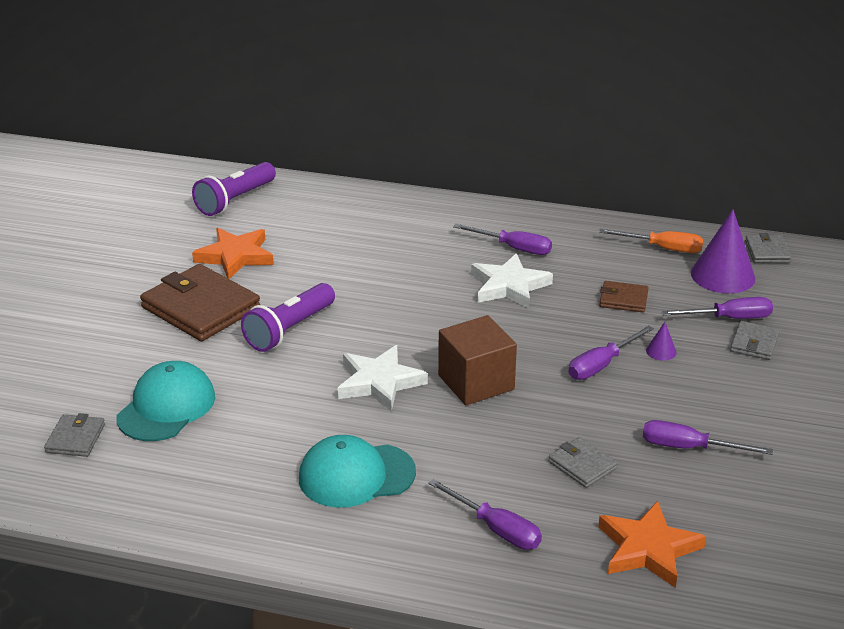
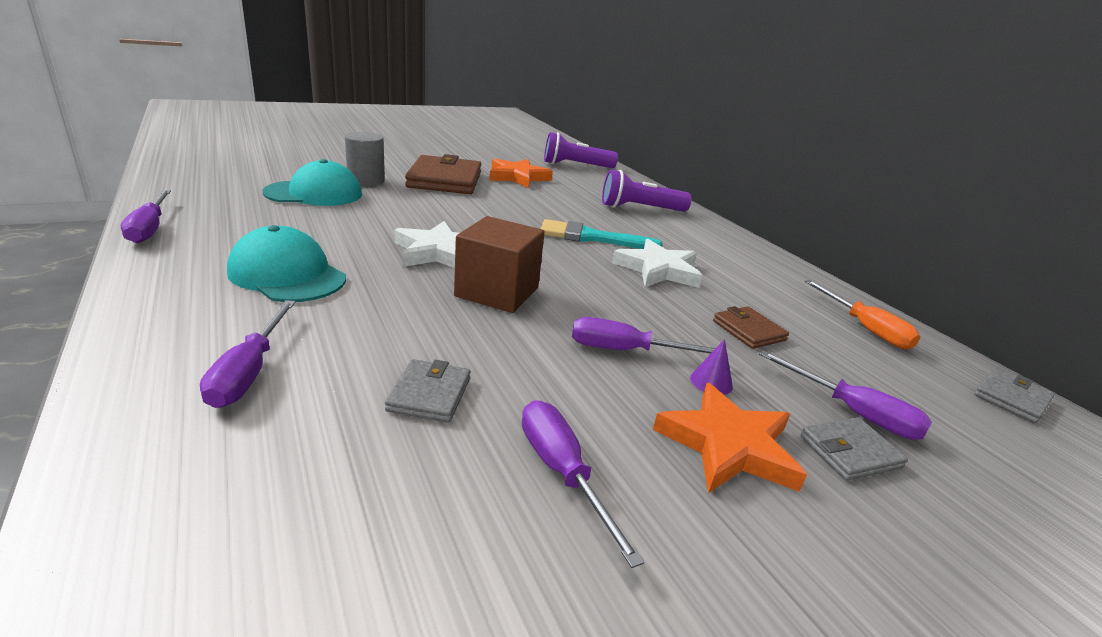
camera: 45 degrees right, 5 degrees down
grey wallet [44,413,105,457] -> none
purple flashlight [241,283,335,352] -> purple flashlight moved to [602,170,692,212]
purple screwdriver [453,224,552,255] -> purple screwdriver moved to [121,190,171,243]
orange star [598,501,706,588] -> orange star moved to [653,383,807,493]
purple cone [691,209,755,294] -> none
none -> grey cylinder [345,132,385,186]
none -> turquoise brush [541,219,663,249]

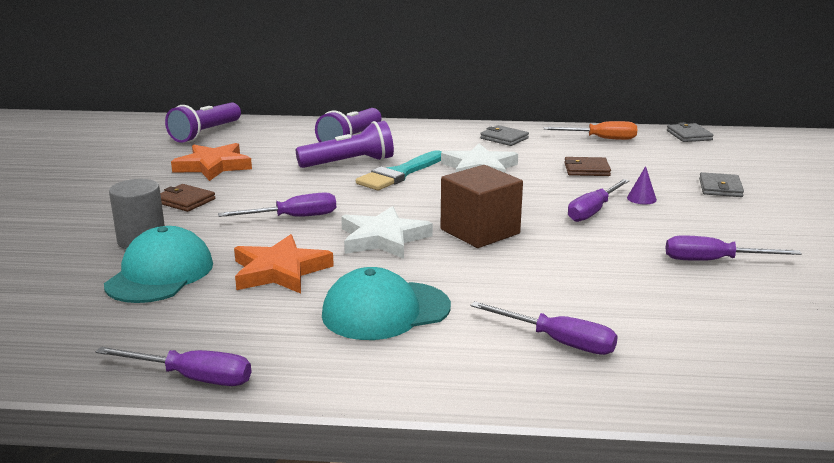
camera: 55 degrees left, 5 degrees down
grey wallet [385,359,471,423] -> grey wallet moved to [480,125,529,146]
brown wallet [405,154,481,194] -> brown wallet [160,184,215,212], size x0.49
orange star [653,383,807,493] -> orange star moved to [234,234,334,294]
purple screwdriver [759,350,932,440] -> purple screwdriver moved to [218,192,336,217]
none -> purple flashlight [296,121,394,168]

